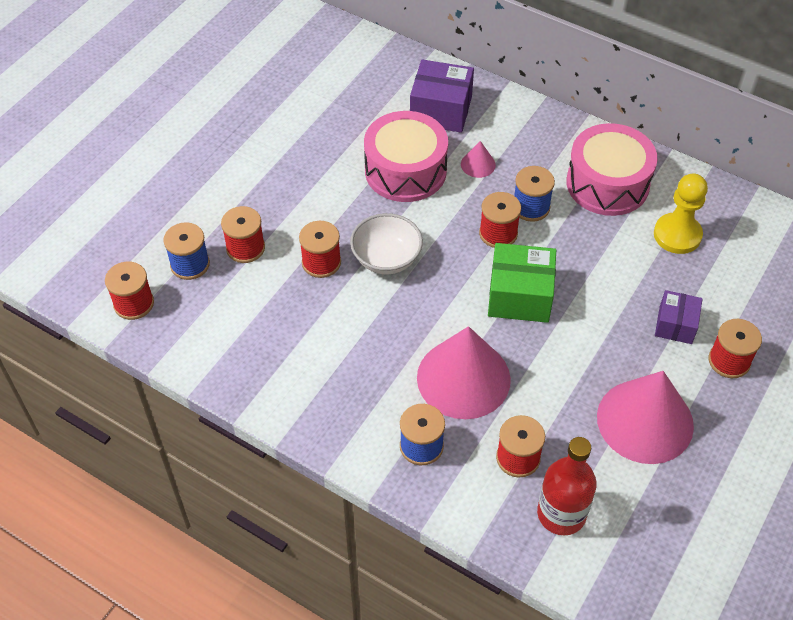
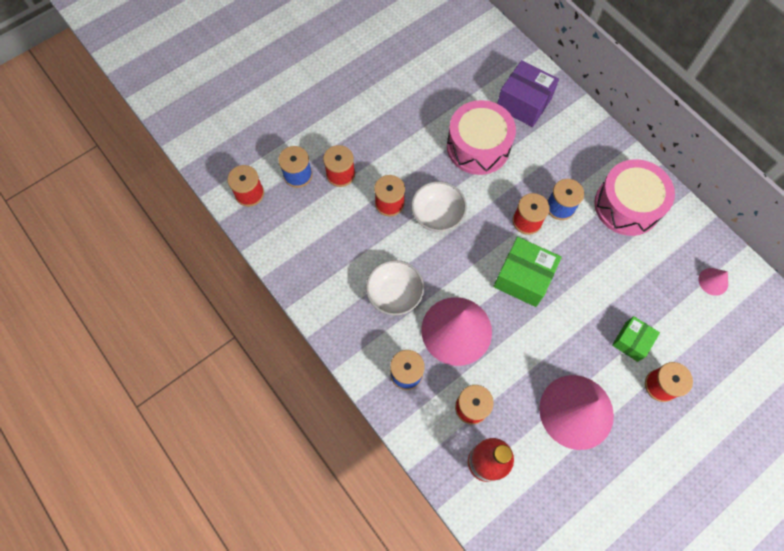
camera: 20 degrees right, 15 degrees up
pink cone [461,141,496,178] -> pink cone moved to [699,268,728,296]
yellow pawn [654,173,708,254] -> none
purple box [655,290,703,344] -> green box [612,316,660,362]
none -> white bowl [366,260,424,316]

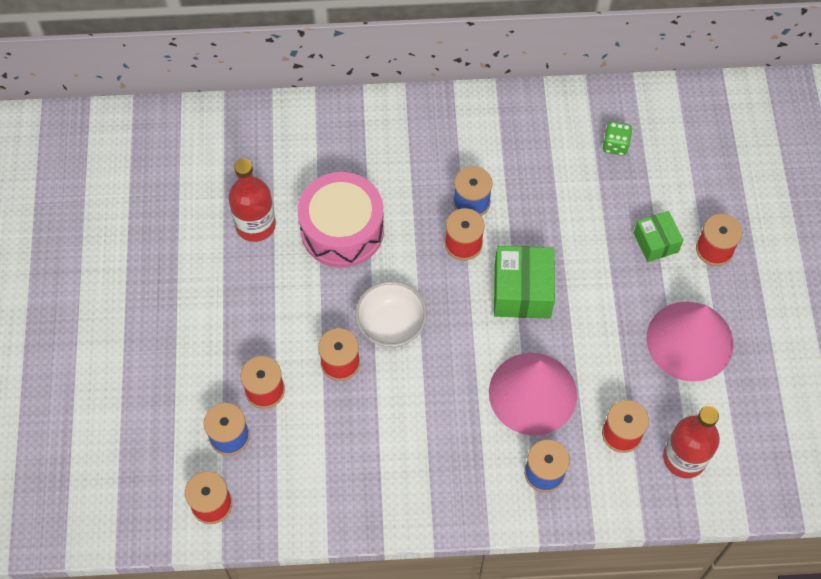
camera: 55 degrees left, 5 degrees down
white bowl [366,260,424,316] -> none
green box [493,237,562,307] -> green box turned 60 degrees counterclockwise [494,246,555,319]
purple box [497,60,559,127] -> none
pink drum [594,159,675,236] -> none
pink cone [699,268,728,296] -> none
none -> red bottle [228,159,276,242]
none -> green dice [602,121,633,156]

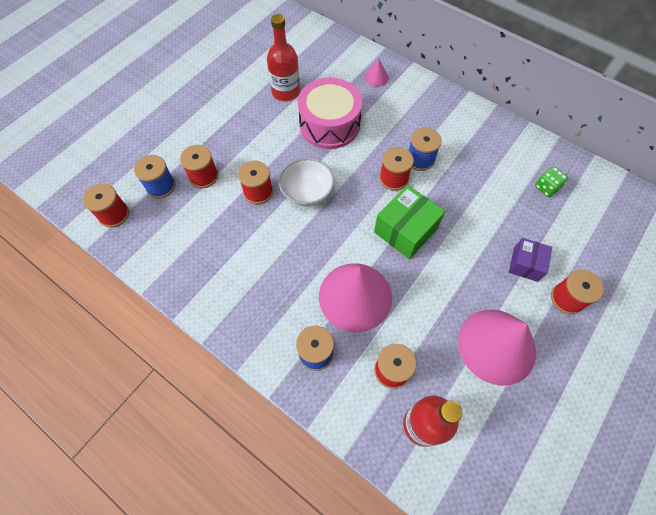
camera: 40 degrees right, 0 degrees up
green box [634,211,683,262] -> purple box [509,238,552,282]
none -> pink cone [364,58,389,87]

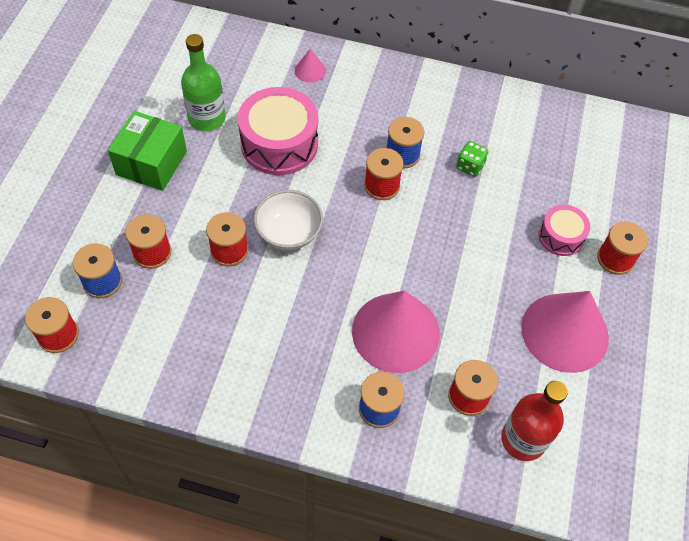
camera: 25 degrees left, 5 degrees down
red bottle [267,14,300,101] -> green bottle [181,34,226,131]
green box [374,185,445,259] -> green box moved to [108,111,187,191]
purple box [509,238,552,282] -> pink drum [538,205,590,256]
green dice [535,167,568,197] -> green dice moved to [456,141,489,177]

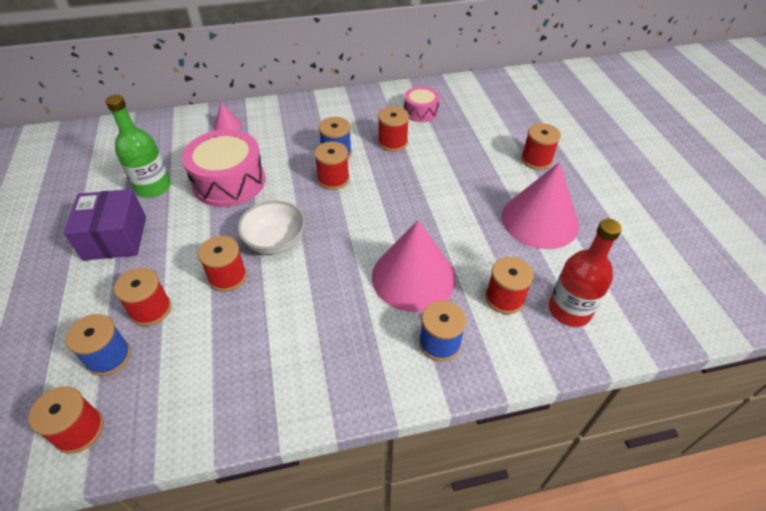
camera: 25 degrees left, 10 degrees down
green box [108,111,187,191] -> purple box [64,189,146,261]
green dice [456,141,489,177] -> red spool [378,106,409,152]
pink drum [538,205,590,256] -> pink drum moved to [404,86,440,122]

